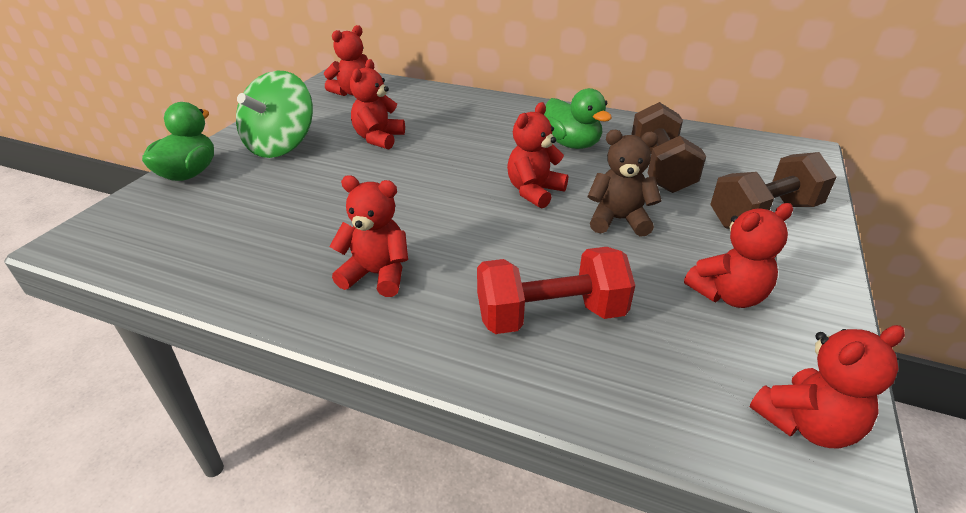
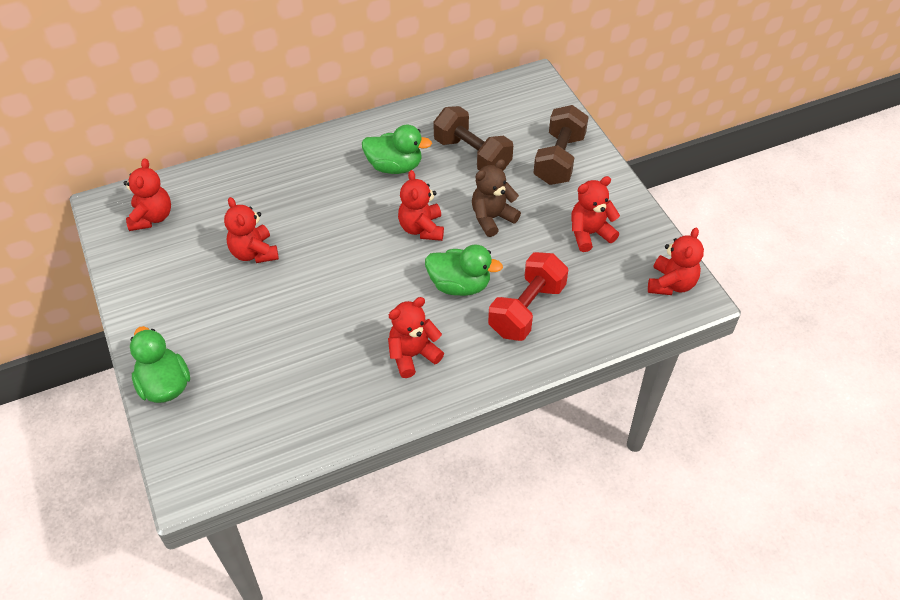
camera: 45 degrees left, 15 degrees up
green spinning top [236,71,313,158] -> none
red teddy bear [684,203,793,308] -> red teddy bear turned 135 degrees counterclockwise [571,176,620,252]
none -> green duck [425,244,503,296]

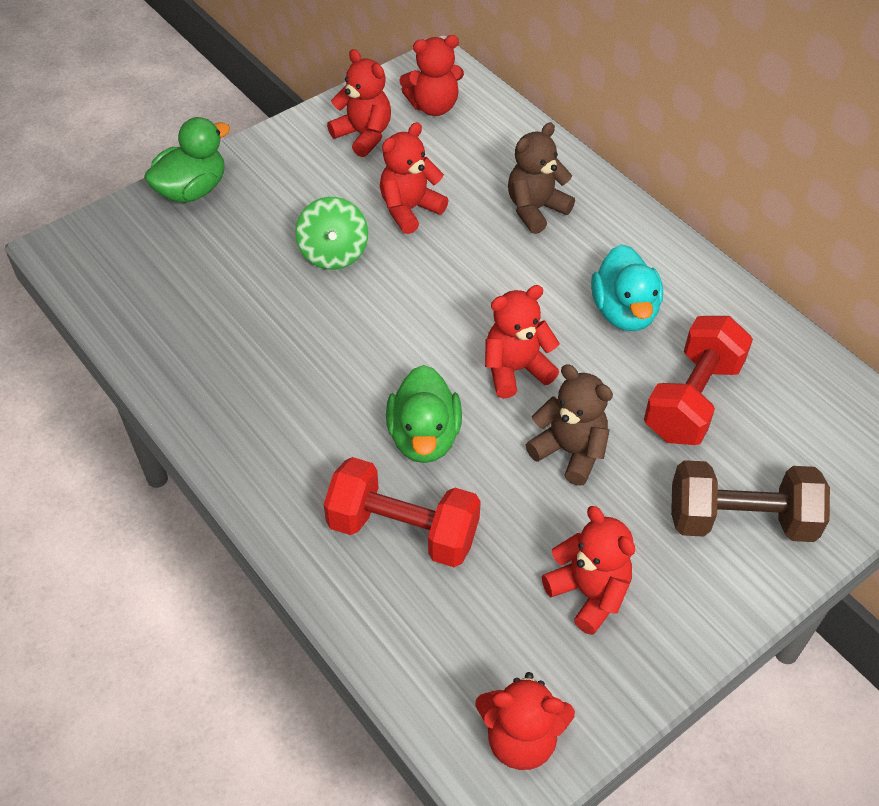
camera: 75 degrees right, 0 degrees up
green duck [362,125,432,174] -> turquoise duck [591,244,663,331]
red teddy bear [388,297,444,378] -> red teddy bear moved to [327,49,391,157]
brown dumbbell [433,106,513,171] -> red dumbbell [644,316,753,445]
none -> green spinning top [296,197,368,270]
none -> brown teddy bear [508,123,575,234]

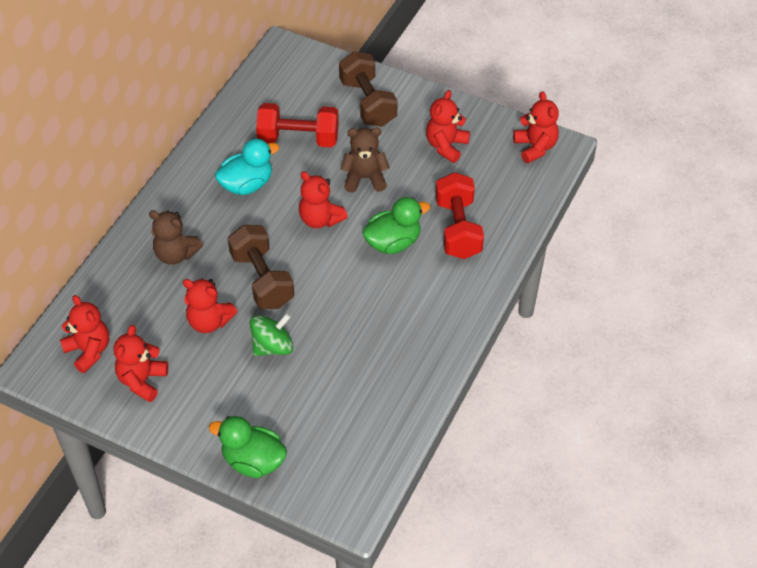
camera: 115 degrees left, 0 degrees up
brown teddy bear [526,364,613,486] -> brown teddy bear turned 75 degrees clockwise [340,128,390,193]
none -> brown dumbbell [228,225,294,309]

